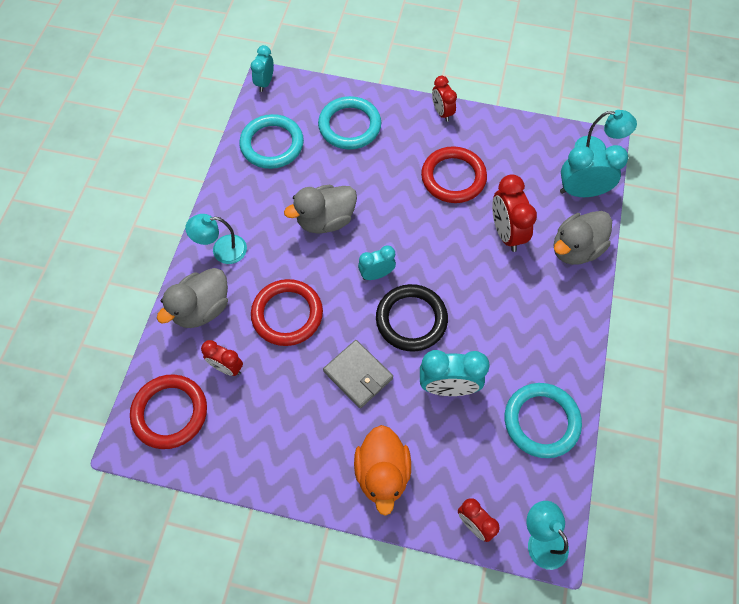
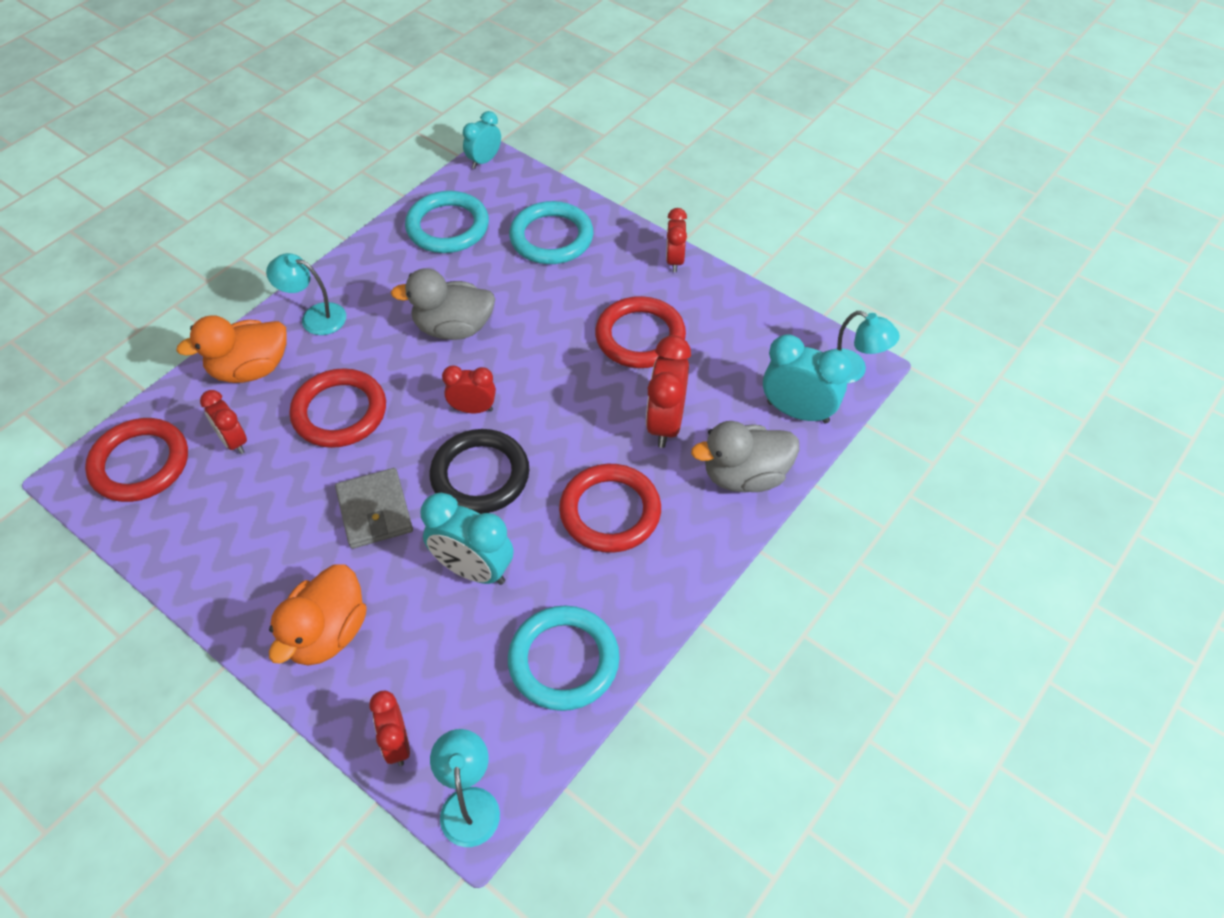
camera: 25 degrees right, 10 degrees down
grey duck [157,268,228,328] -> orange duck [176,315,287,383]
turquoise clock [358,246,396,280] -> red clock [442,366,496,413]
none -> red ring [559,464,661,553]

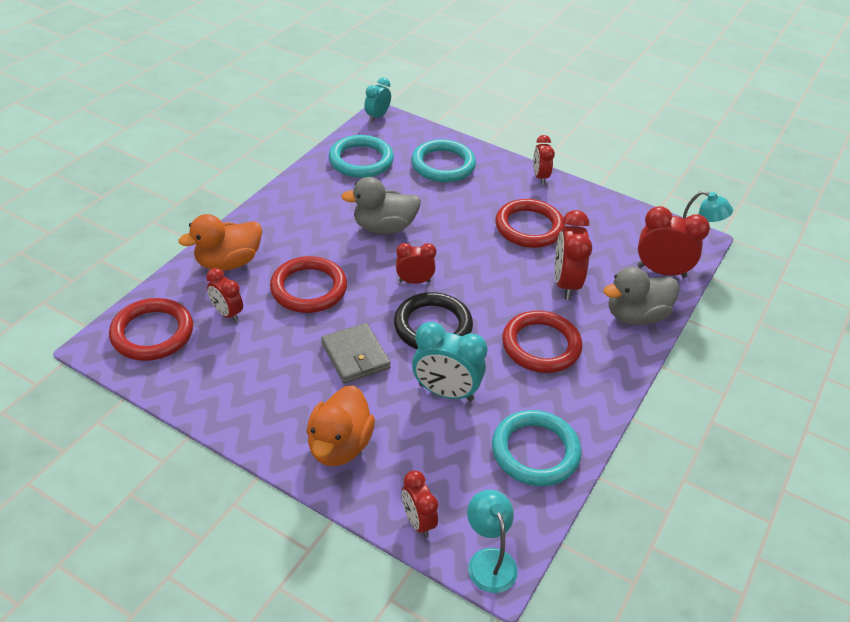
camera: 10 degrees left, 10 degrees down
turquoise lamp [266,253,346,335] -> none
turquoise clock [763,334,852,424] -> red clock [637,206,710,278]

